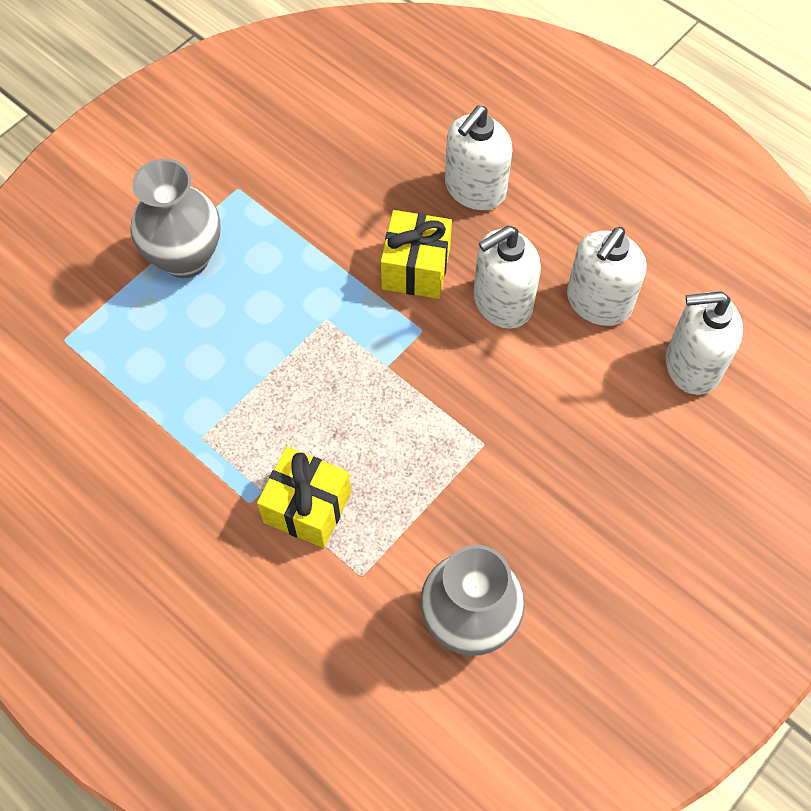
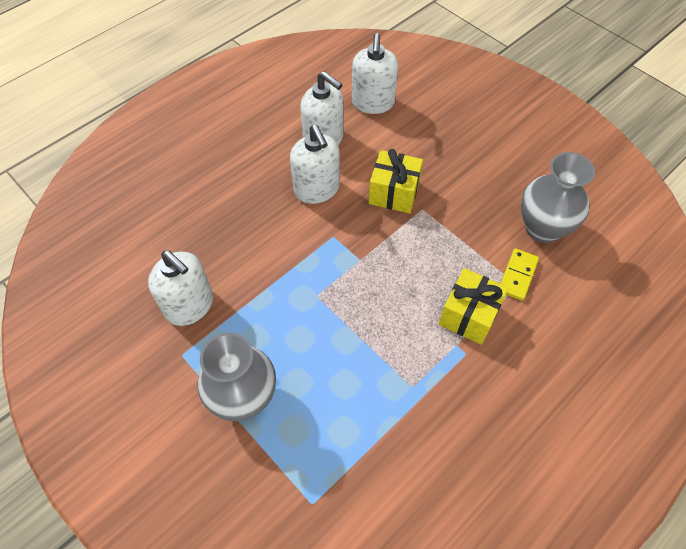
camera: 85 degrees left, 5 degrees down
yellow gift [381,210,452,299] -> yellow gift moved to [369,149,423,213]
white soap dispenser [445,105,512,210] -> white soap dispenser moved to [148,251,213,326]
none -> yellow domino [500,248,539,301]

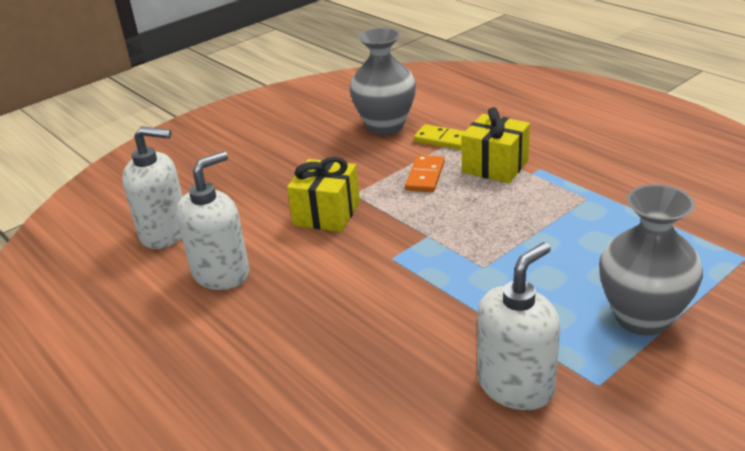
camera: 85 degrees left, 25 degrees down
white soap dispenser [290,125,340,204] -> none
none -> orange domino [405,155,445,192]

